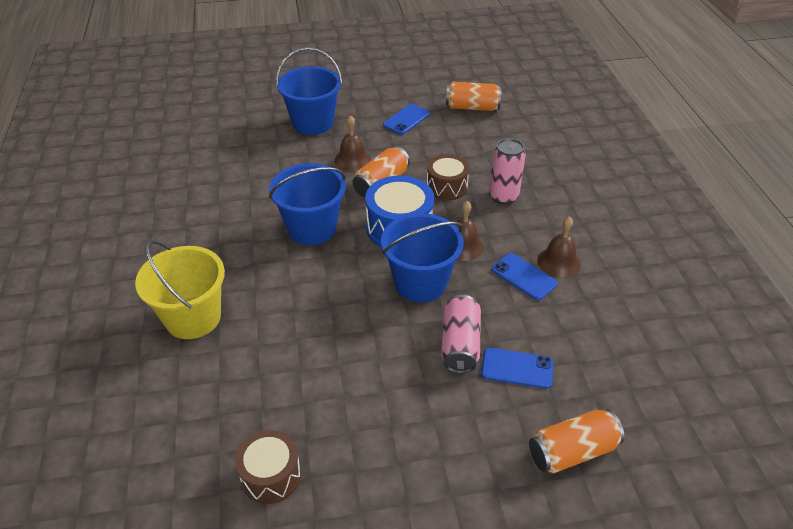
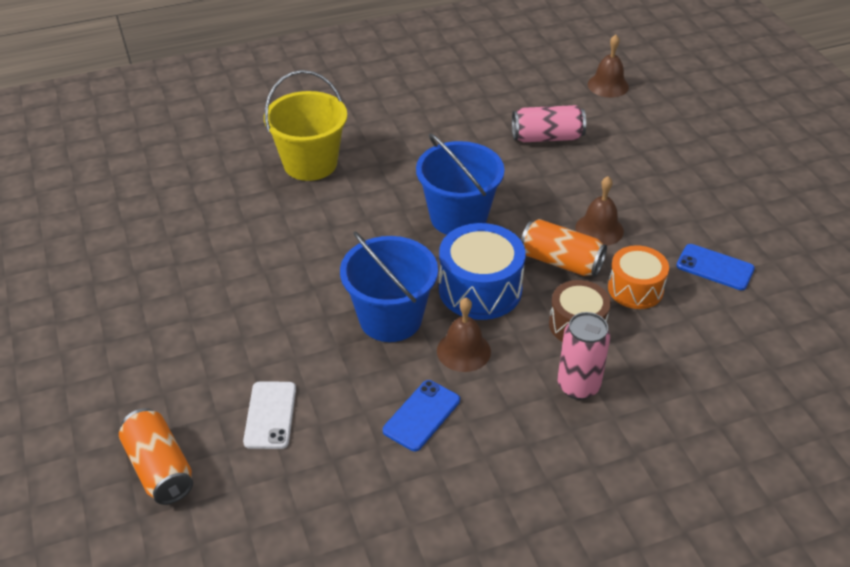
camera: 80 degrees right, 0 degrees up
brown drum [235,430,301,504] -> none
blue bucket [276,47,342,135] -> none
pink can [441,295,481,374] -> pink can moved to [512,105,586,142]
orange can [446,82,502,111] -> none
blue phone [481,348,553,389] -> white phone [243,381,296,449]
brown bell [537,217,581,278] -> brown bell moved to [588,35,629,98]
none -> orange drum [608,245,669,309]

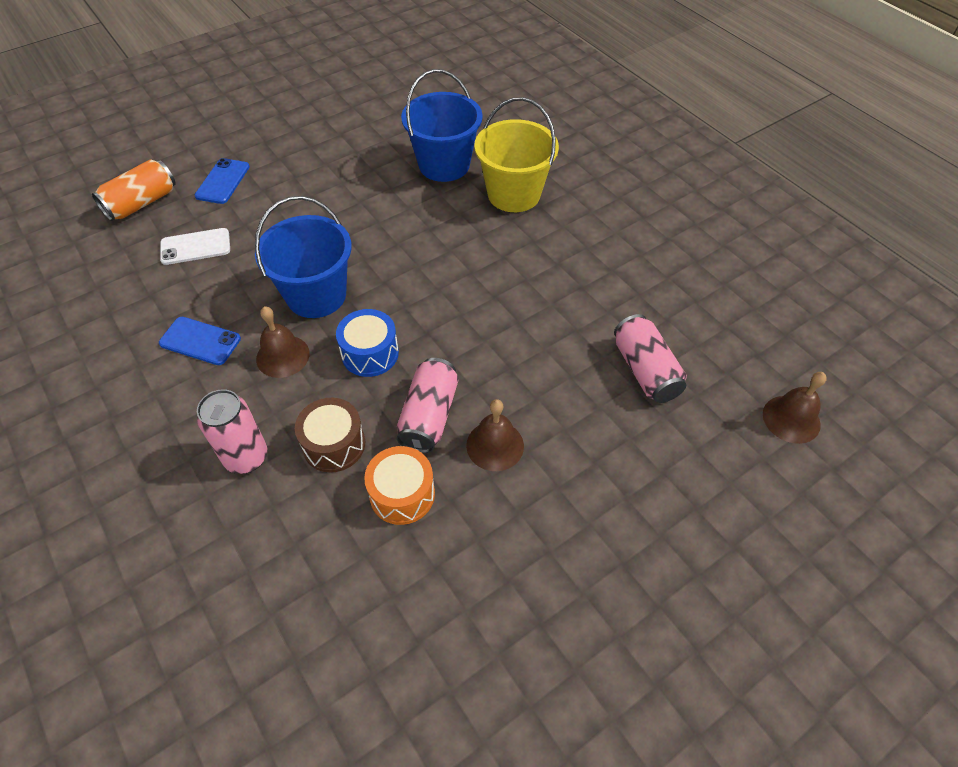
camera: 75 degrees right, 10 degrees up
blue bucket [416,133,505,235] -> blue bucket moved to [401,69,483,182]
blue drum [439,223,526,320] -> blue drum [336,309,399,377], size x0.66
orange can [521,219,607,277] -> pink can [397,358,459,453]
blue phone [676,244,755,290] -> blue phone moved to [195,158,250,204]

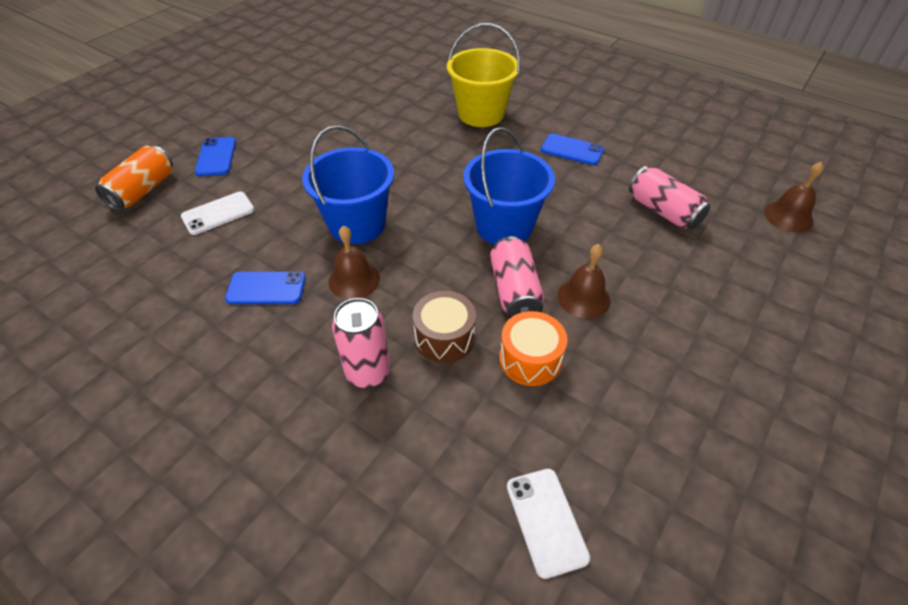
camera: 20 degrees left, 5 degrees down
blue drum [336,309,399,377] -> none
blue bucket [401,69,483,182] -> blue bucket moved to [463,127,555,245]
none -> white phone [507,469,590,579]
none -> blue phone [541,133,604,165]

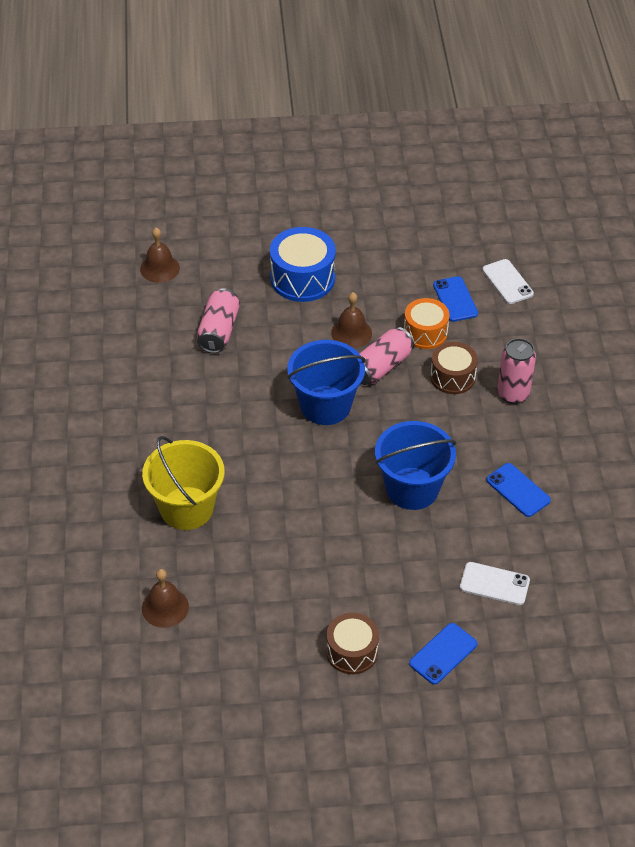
camera: 130 degrees left, 0 degrees up
orange can [95,145,173,211] -> none
brown bell [328,226,380,299] -> brown bell moved to [142,569,189,628]
white phone [507,469,590,579] -> white phone turned 60 degrees counterclockwise [482,259,534,304]
blue phone [541,133,604,165] -> blue phone moved to [433,276,478,322]
none -> blue drum [270,227,336,302]
none -> brown drum [326,613,379,674]

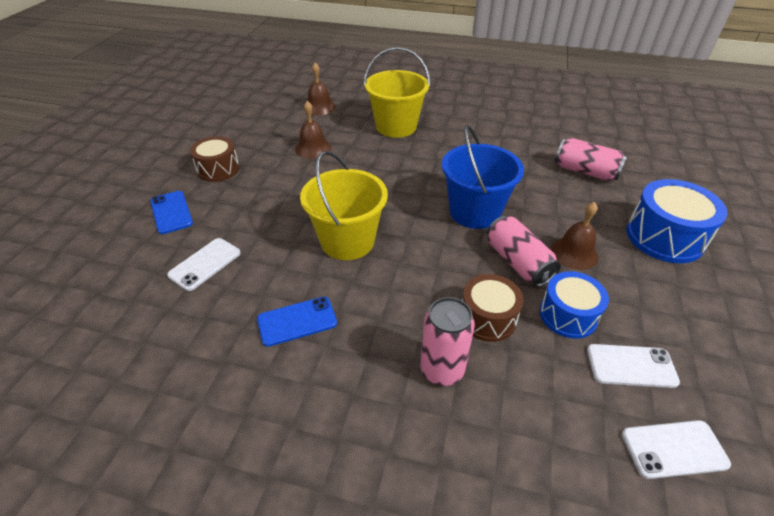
camera: 110 degrees right, 5 degrees down
brown bell [140,228,180,283] -> brown bell moved to [295,101,331,159]
blue bucket [375,421,456,510] -> yellow bucket [300,151,388,260]
orange drum [404,298,450,349] -> blue drum [540,271,609,339]
blue phone [433,276,478,322] -> white phone [587,344,680,388]

